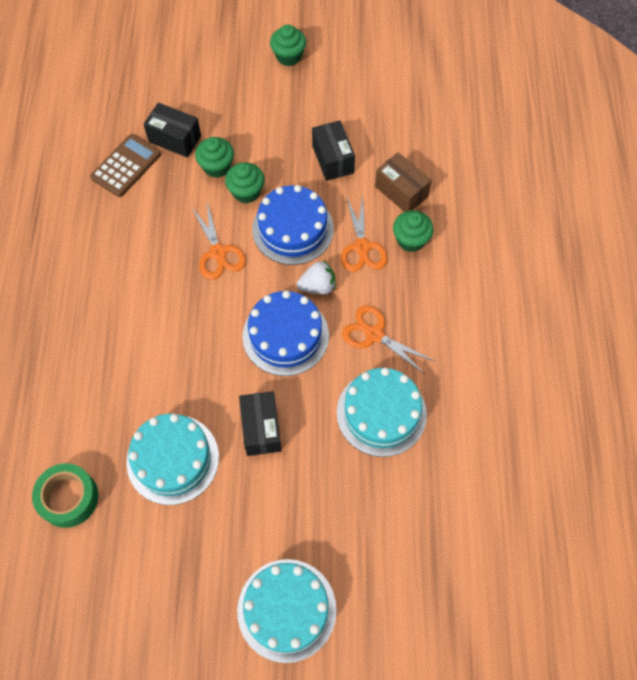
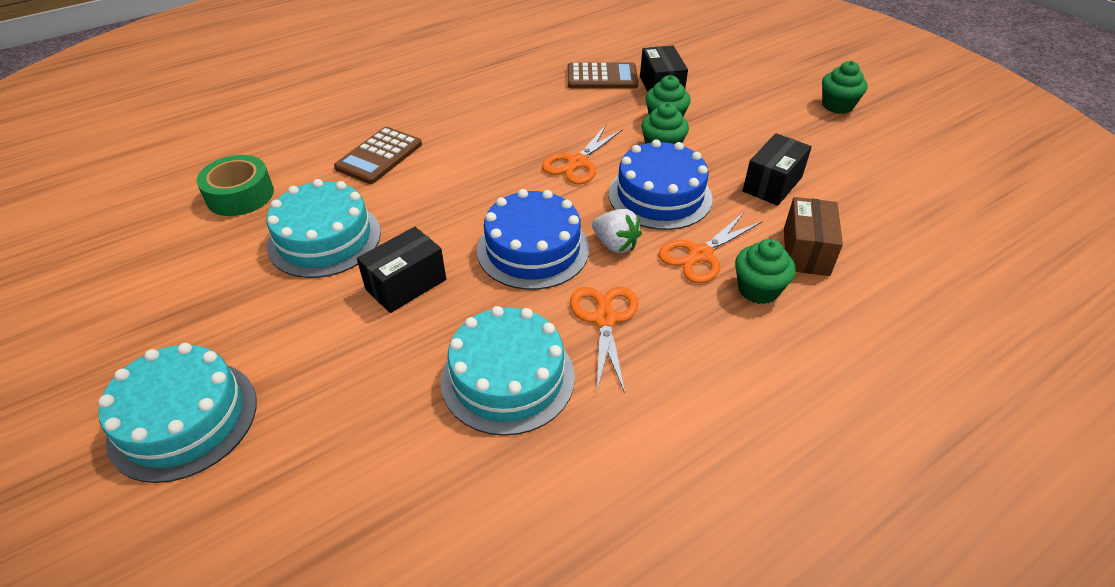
camera: 55 degrees right, 20 degrees down
none -> brown calculator [334,127,422,184]

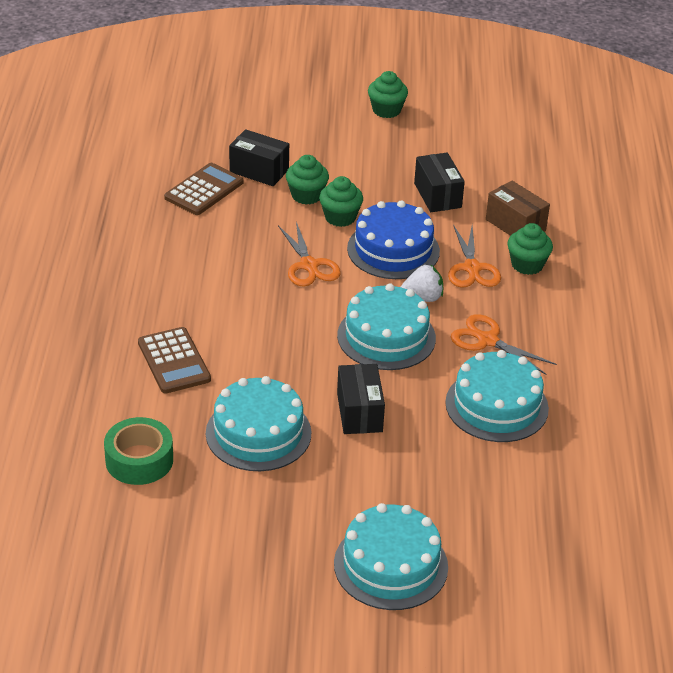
camera: 55 degrees left, 5 degrees down
blue cake [477,189,589,290] -> turquoise cake [337,283,436,370]

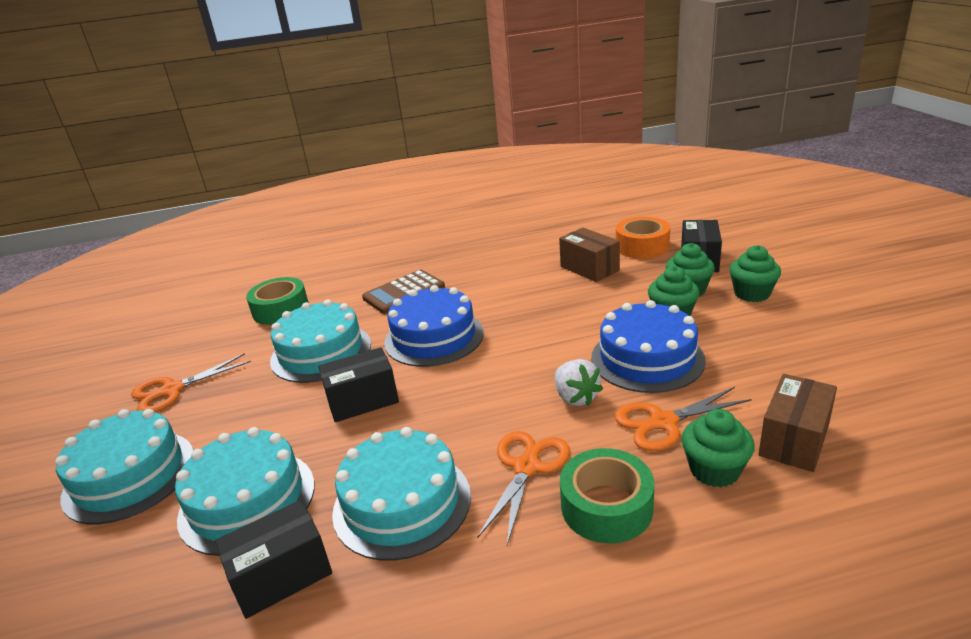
camera: 80 degrees right, 10 degrees down
brown calculator [164,163,244,215] -> orange tape [616,217,670,259]
orange scissors [278,222,341,286] -> orange scissors moved to [131,353,251,412]
turquoise cake [337,283,436,370] -> turquoise cake moved to [175,427,315,556]
green cupcake [368,71,408,118] -> green cupcake moved to [729,245,781,302]
black box [414,153,465,212] -> black box moved to [215,500,332,619]
none -> blue cake [384,285,484,367]
none -> brown box [559,228,620,282]
none -> green tape [560,448,654,544]

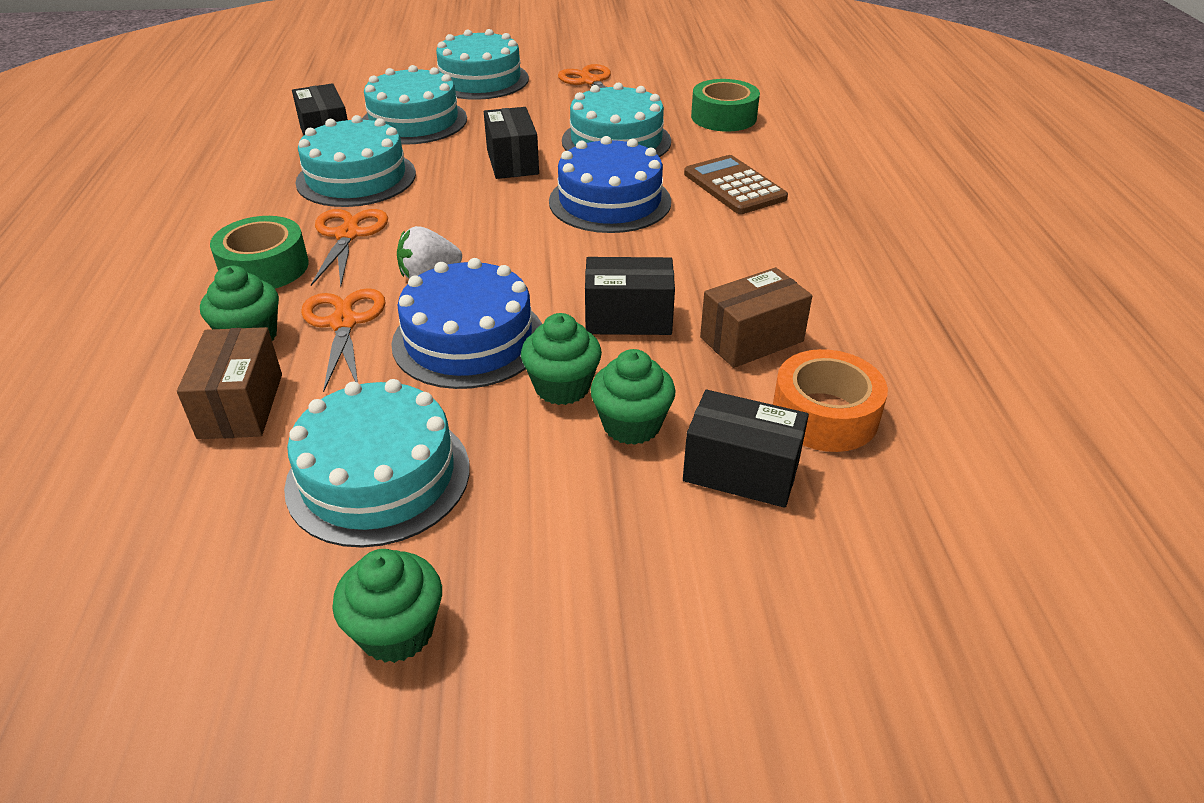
camera: 95 degrees right, 10 degrees up
orange scissors [477,431,570,545] -> orange scissors turned 120 degrees counterclockwise [311,209,388,286]
green cupcake [729,245,781,302] -> green cupcake moved to [332,549,442,663]
brown box [758,374,837,472] -> brown box turned 45 degrees clockwise [177,327,282,439]
none -> turquoise cake [284,379,470,548]
none -> black box [585,257,675,335]

